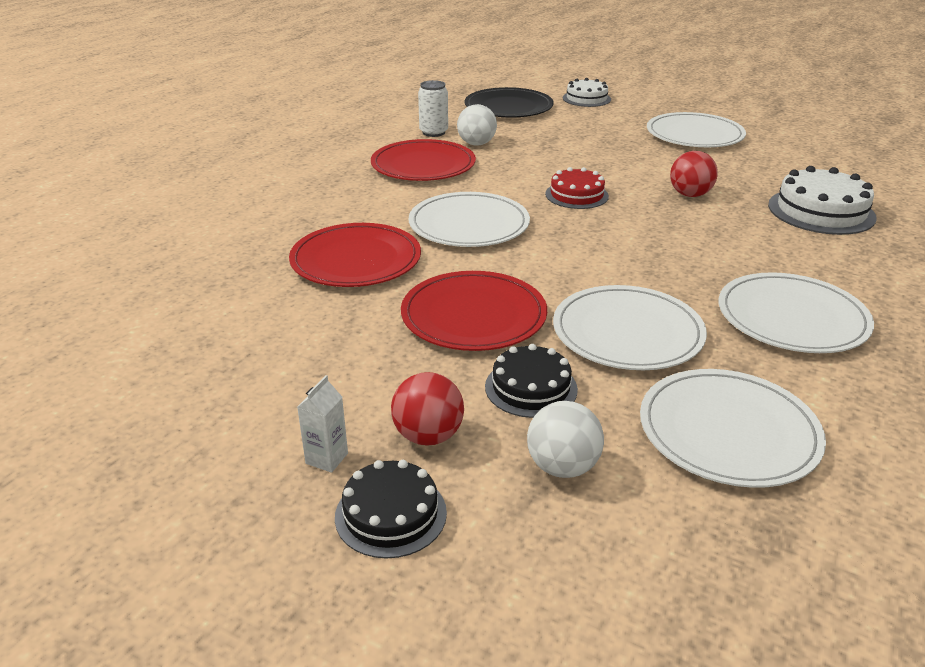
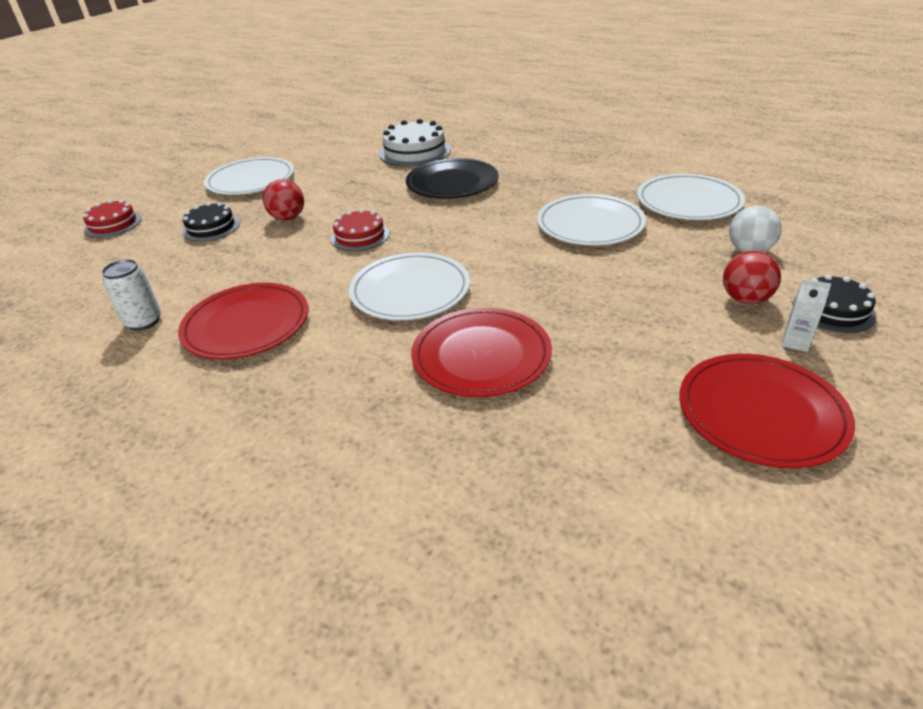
camera: 85 degrees left, 5 degrees up
red plate [401,271,547,351] -> red plate moved to [680,354,855,468]
white ball [457,104,497,146] -> none
black plate [464,87,554,118] -> black plate moved to [406,158,499,199]
black cake [485,344,578,418] -> black cake moved to [182,202,240,242]
white cake [563,78,611,107] -> red cake [83,199,142,238]
red ball [670,151,718,197] -> red ball moved to [263,179,304,220]
white plate [719,272,874,353] -> none

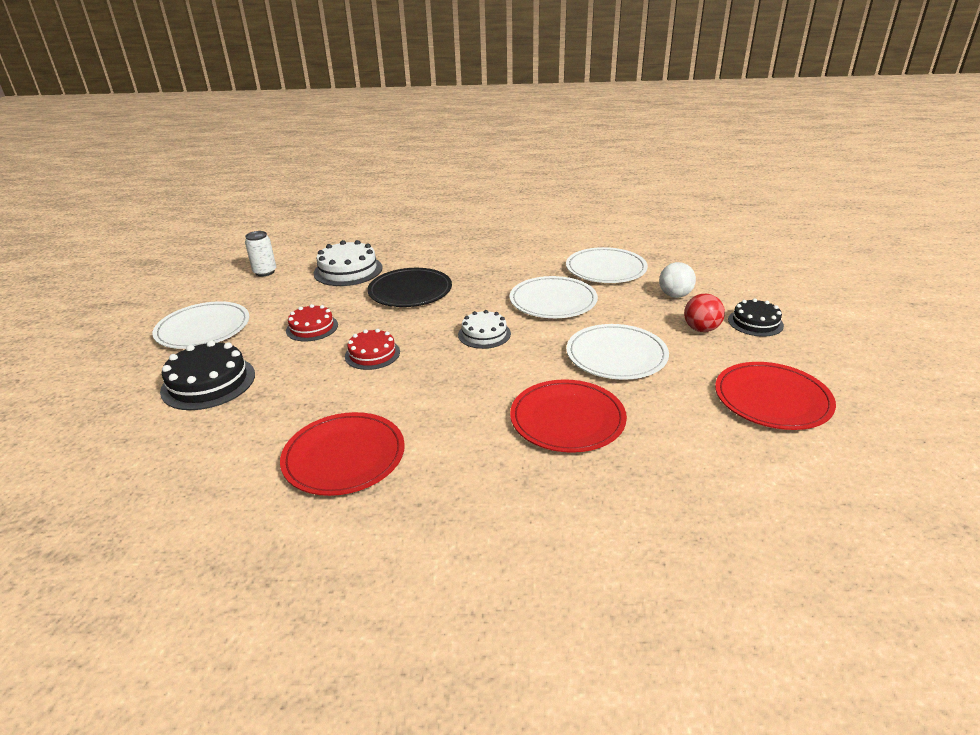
camera: 30 degrees left, 5 degrees down
red cake [83,199,142,238] -> red cake moved to [286,304,338,342]
white can [102,259,161,331] -> white can moved to [245,231,276,277]
black cake [182,202,240,242] -> black cake [160,340,255,410], size x1.55
red ball [263,179,304,220] -> none
white plate [349,252,470,321] -> white plate moved to [566,324,669,380]
white carton [782,279,831,352] -> none
none -> white cake [458,310,511,349]

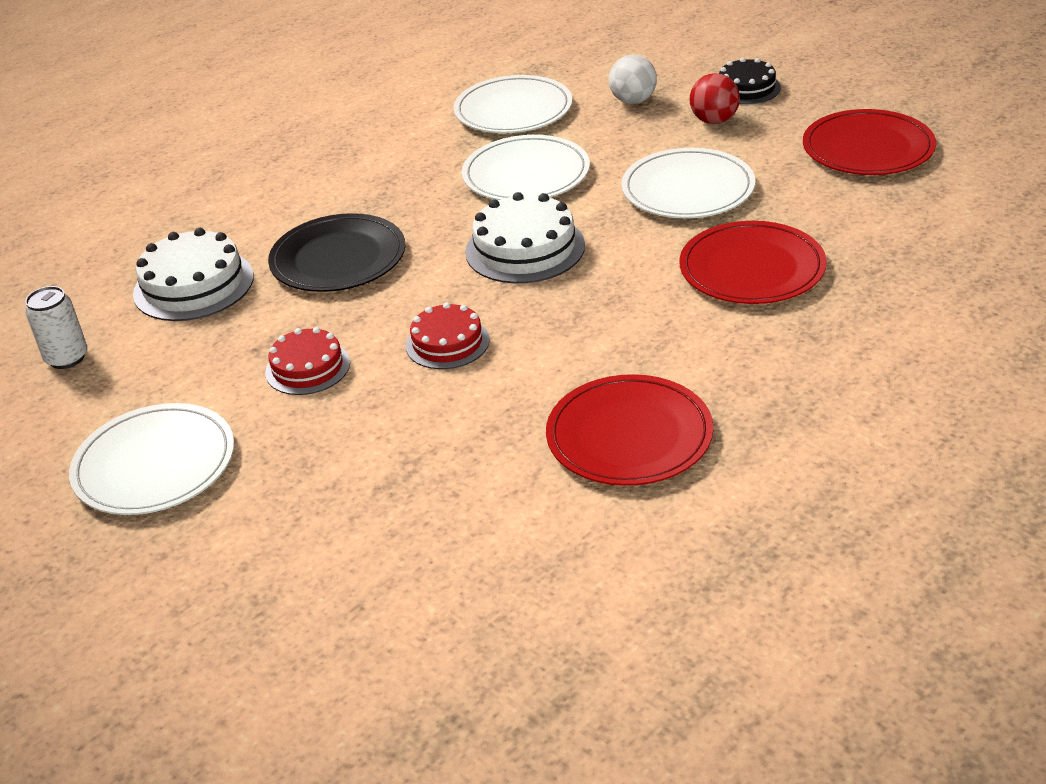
camera: 45 degrees left, 5 degrees up
black cake [160,340,255,410] -> none
white cake [458,310,511,349] -> white cake [465,192,585,283], size x1.55

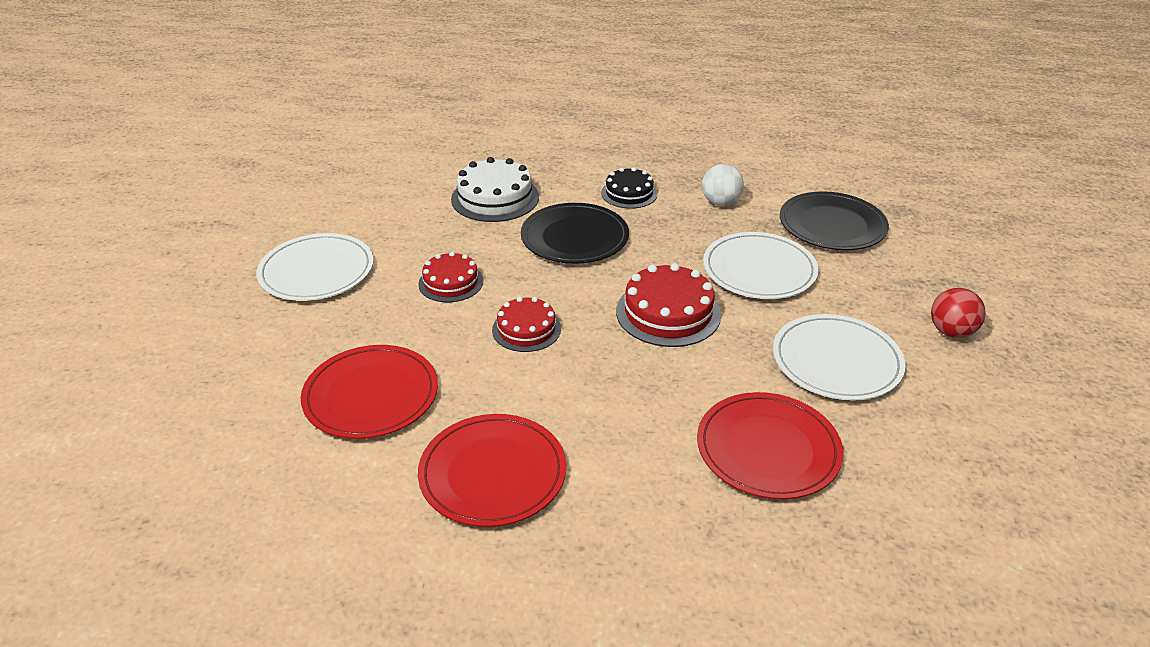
camera: 50 degrees right, 0 degrees up
white can [25,286,87,369] -> none
white plate [454,75,572,133] -> black plate [780,191,889,250]
white cake [465,192,585,283] -> red cake [616,263,721,347]
white ball [609,55,657,104] -> white ball moved to [702,164,744,206]
black cake [719,57,781,104] -> black cake moved to [601,167,658,209]
red plate [803,109,936,175] -> red plate moved to [301,345,438,439]

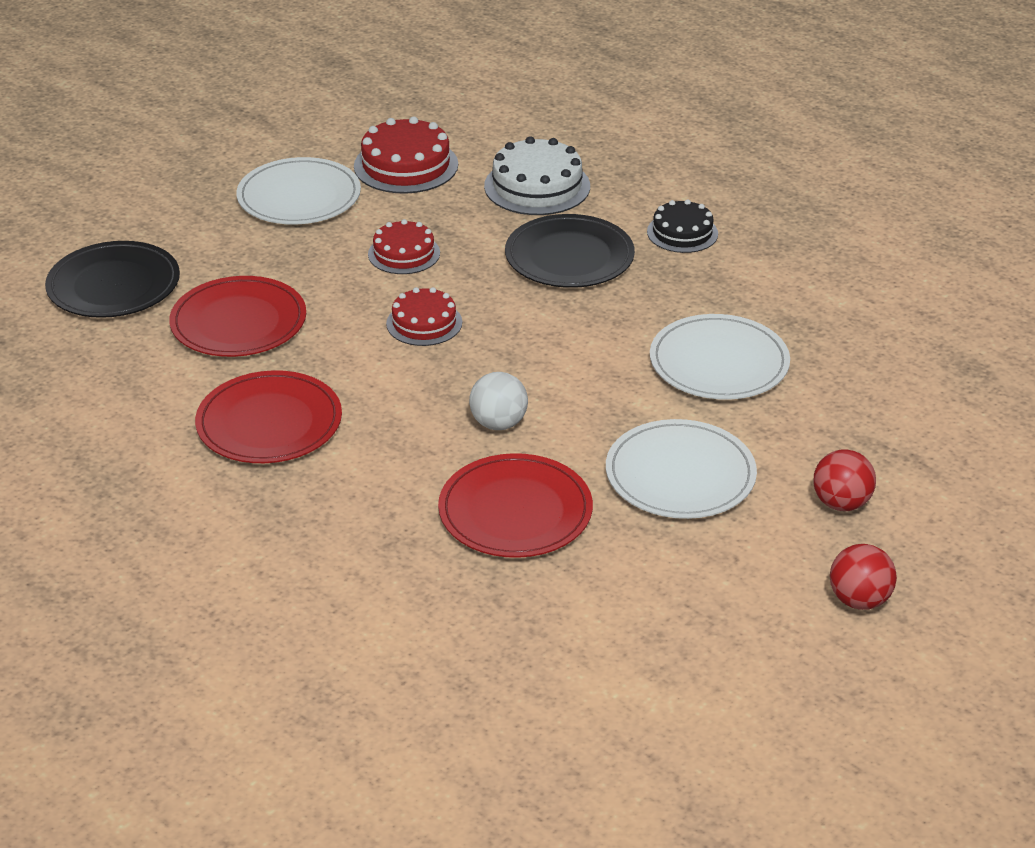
camera: 35 degrees right, 0 degrees up
red cake [616,263,721,347] -> red cake moved to [354,116,458,194]
white ball [702,164,744,206] -> white ball moved to [469,372,528,430]
black plate [780,191,889,250] -> black plate moved to [45,241,180,318]
none -> red ball [830,544,897,610]

